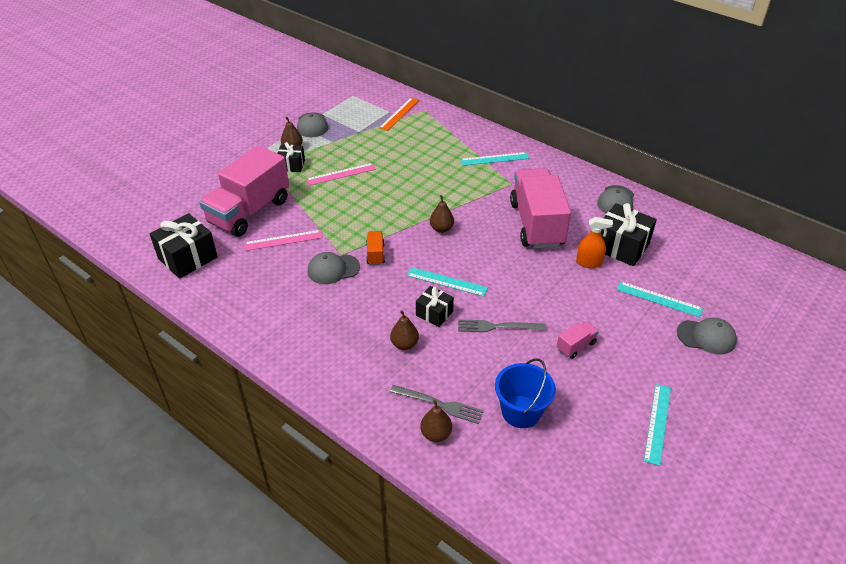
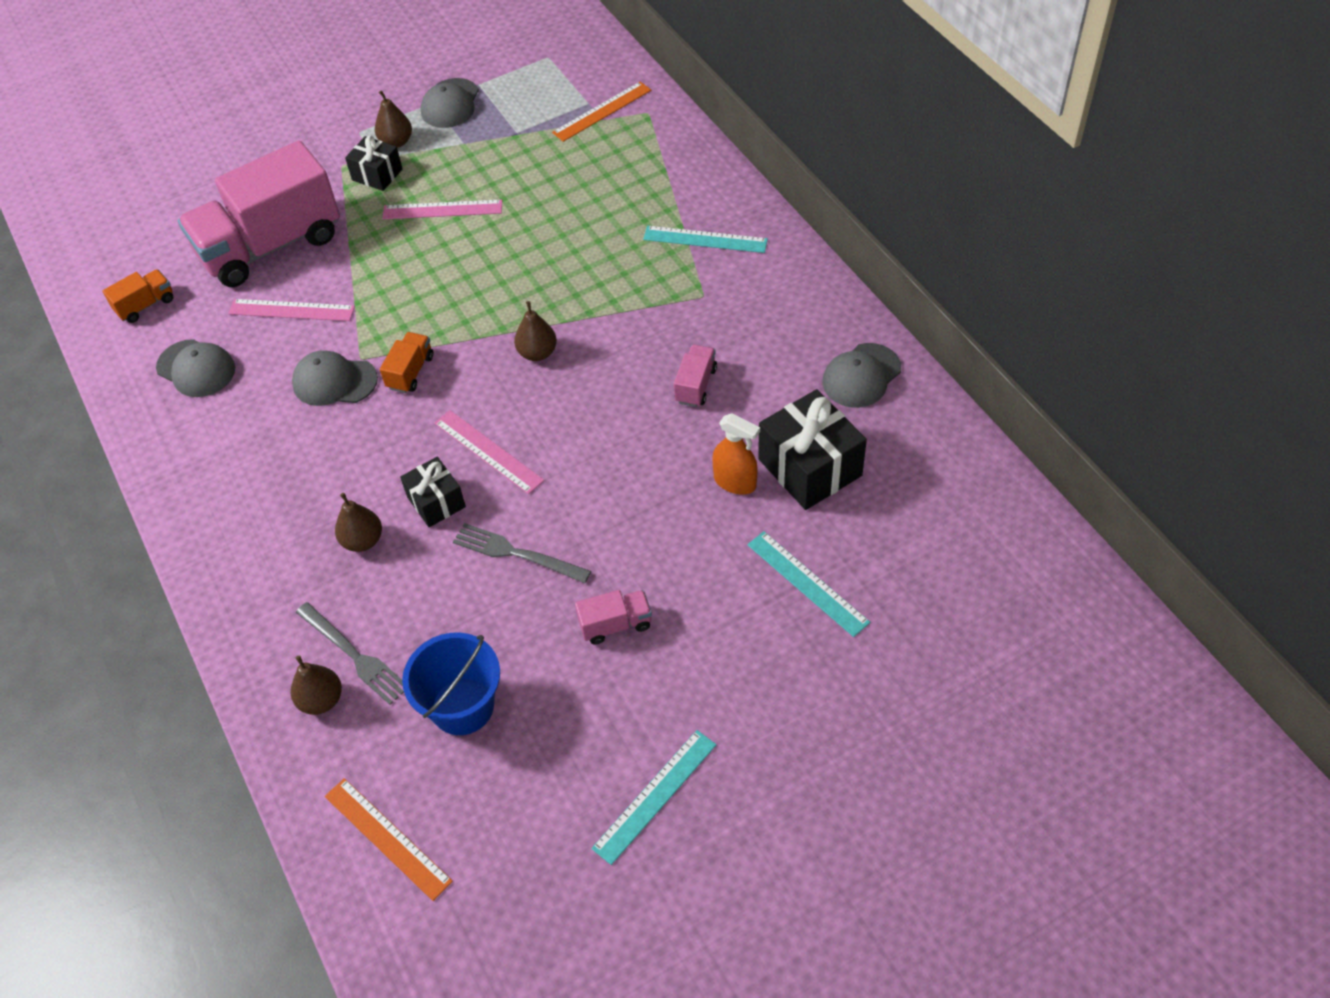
camera: 25 degrees right, 10 degrees up
black gift [150,213,218,279] -> orange truck [103,269,173,323]
turquoise ruler [407,267,488,297] -> pink ruler [434,410,544,494]
pink truck [510,168,571,249] -> pink truck [674,344,717,407], size x0.40
grey cap [677,318,737,355] -> grey cap moved to [156,339,235,397]
none -> orange ruler [325,778,453,901]

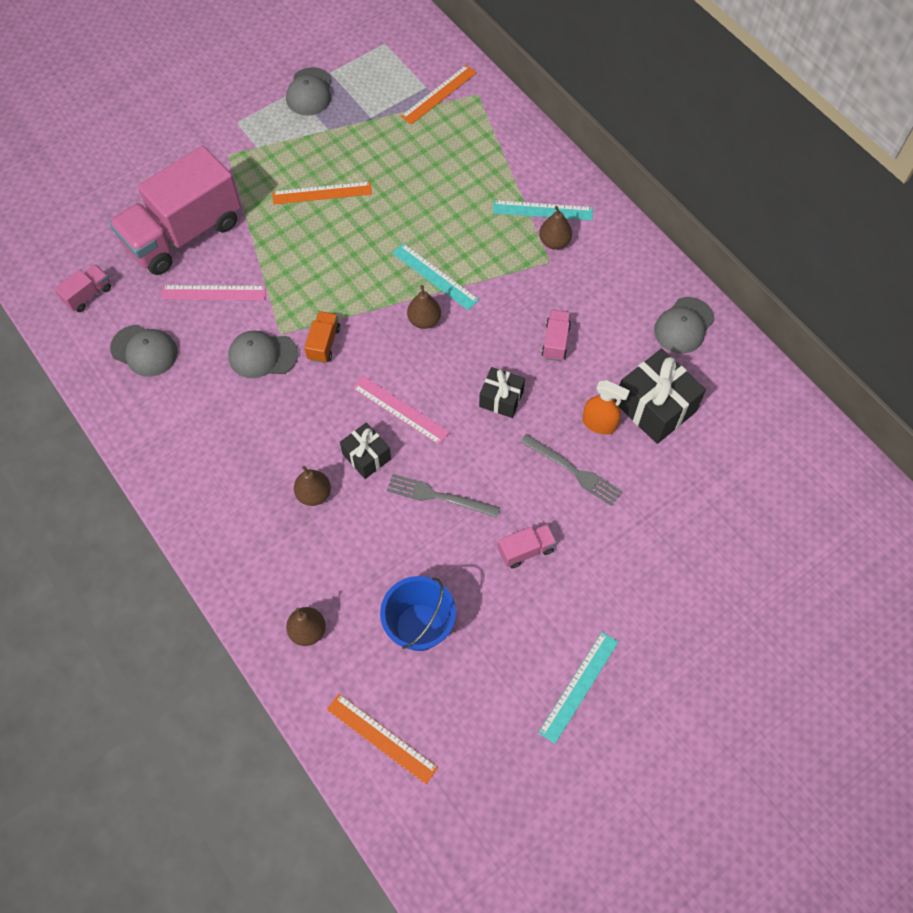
camera: 10 degrees left, 10 degrees up
orange truck [103,269,173,323] -> pink truck [54,264,111,312]
grey fork [296,602,404,705] -> grey fork moved to [520,434,623,506]
black gift [345,136,403,191] -> black gift moved to [479,367,525,418]
brown pear [375,90,412,148] -> brown pear moved to [539,206,572,249]
pink ruler [382,199,502,219] -> orange ruler [272,182,372,205]
turquoise ruler [747,531,870,637] -> turquoise ruler moved to [392,243,479,310]

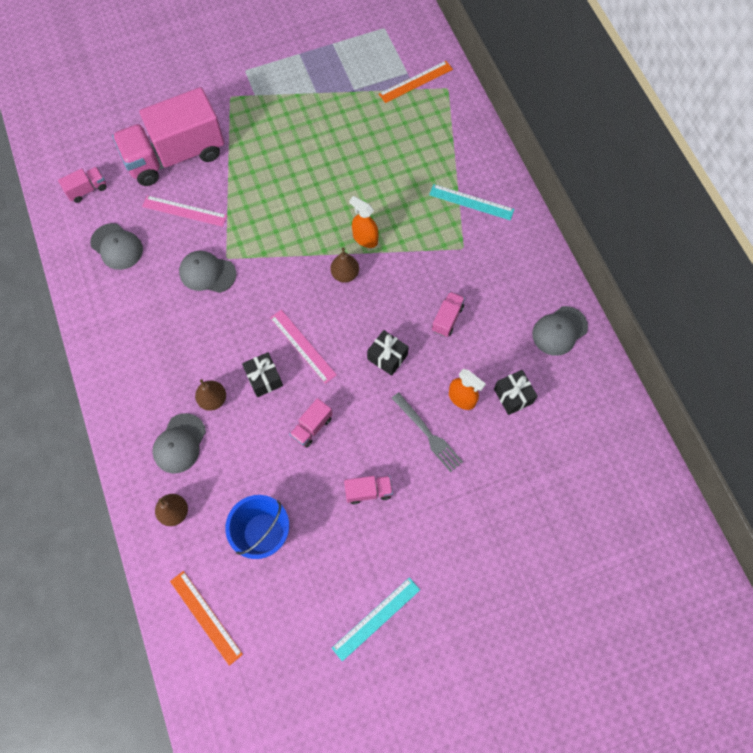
camera: 15 degrees right, 5 degrees up
orange ruler [272,182,372,205] -> none
grey cap [286,67,332,115] -> grey cap moved to [152,413,206,473]
orange truck [304,311,340,363] -> none
grey fork [387,474,500,518] -> pink truck [289,398,332,448]
turquoise ruler [392,243,479,310] -> orange spray bottle [349,196,379,248]
brown pear [539,206,572,249] -> none
black gift [615,349,706,444] -> black gift [494,370,538,415], size x0.59

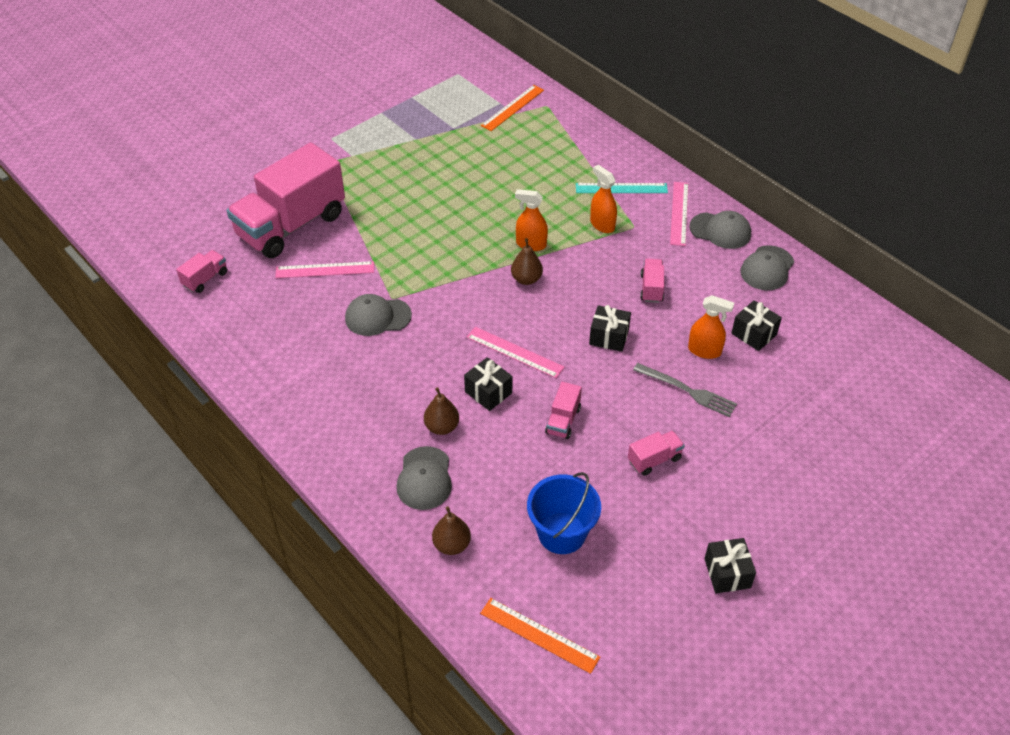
camera: 20 degrees left, 20 degrees down
grey cap [90,223,143,270] -> grey cap moved to [689,211,751,249]
turquoise ruler [332,577,420,661] -> black gift [704,538,756,593]
none -> orange spray bottle [590,165,617,233]
none -> pink ruler [670,182,689,246]

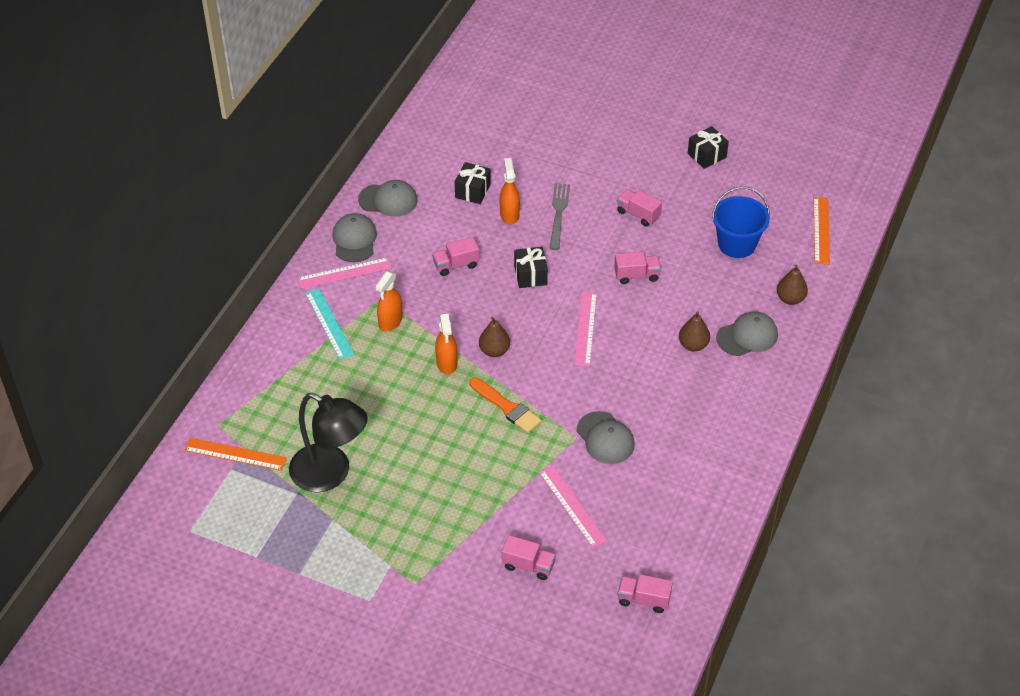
camera: 115 degrees left, 0 degrees up
pink truck [227,142,345,258] -> pink truck [502,535,556,580], size x0.40
black gift [464,357,512,411] -> none
none -> black lamp [289,393,368,492]
none -> orange brush [469,377,542,433]

